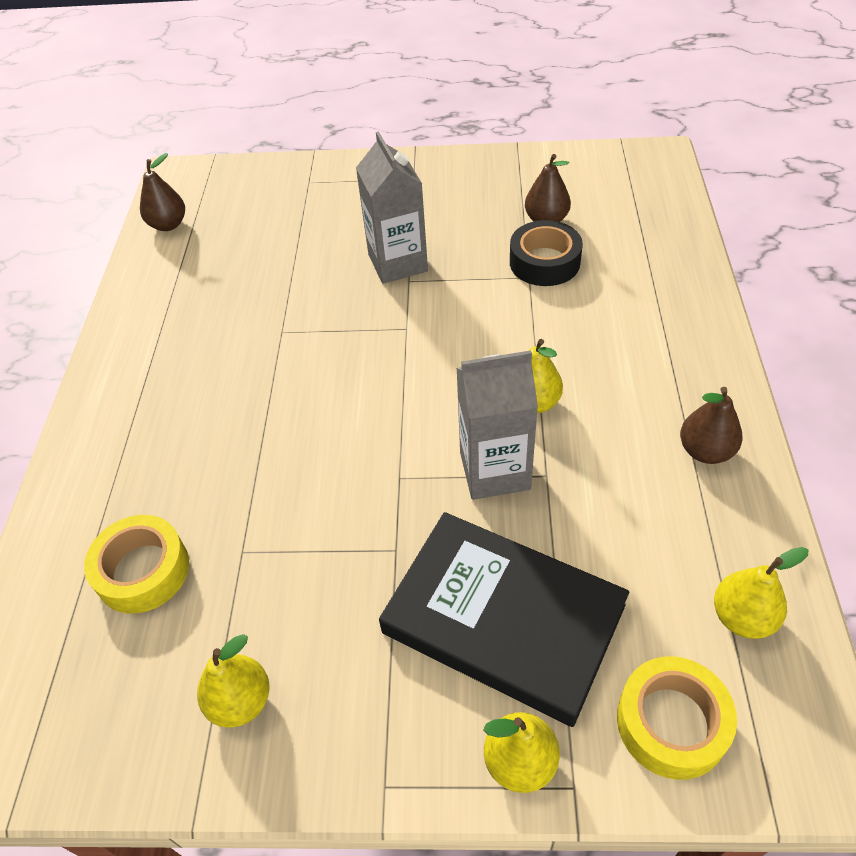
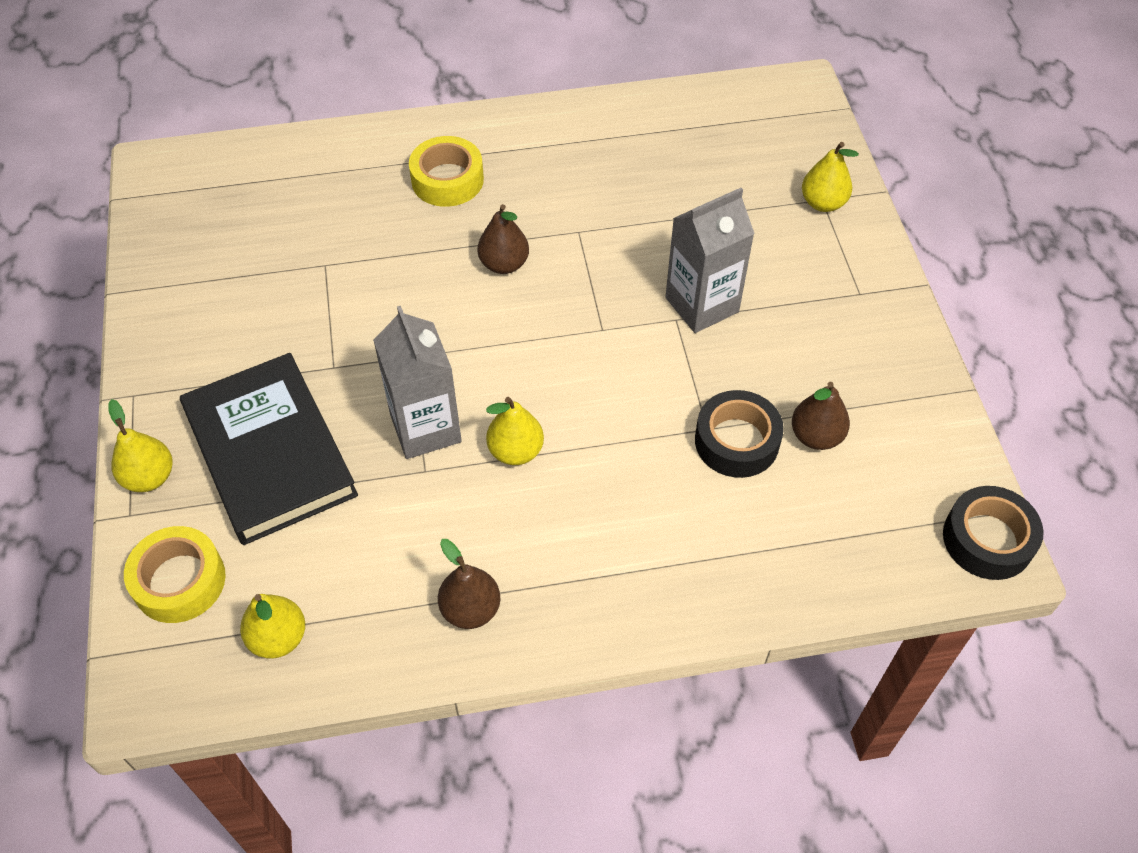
camera: 75 degrees right, 5 degrees up
yellow tape [84,515,189,614] -> yellow tape moved to [409,136,484,207]
brown pear [140,153,185,231] -> brown pear moved to [477,204,529,274]
yellow pear [197,634,269,727] -> yellow pear moved to [802,142,859,212]
black book [379,512,629,727] -> black book turned 45 degrees counterclockwise [180,353,358,545]
none -> black tape [943,486,1043,580]

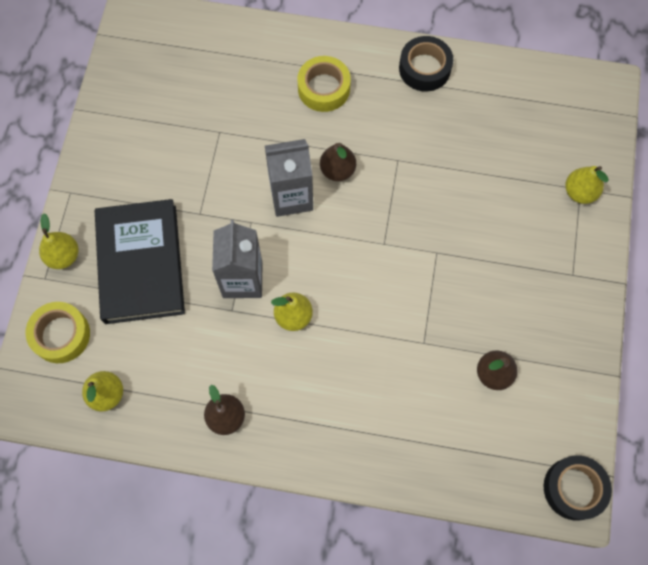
camera: 20 degrees right, 15 degrees up
grey carton [665,188,755,333] -> grey carton moved to [265,139,313,217]
black tape [695,390,784,478] -> black tape moved to [399,36,453,91]

